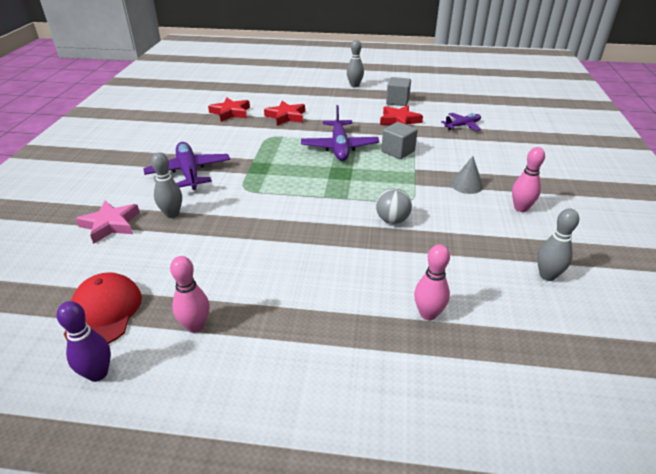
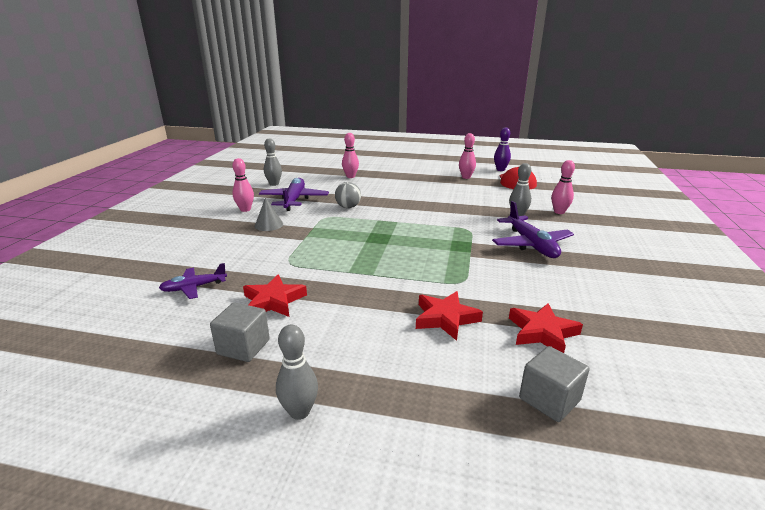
camera: 175 degrees left, 10 degrees down
pink star [76,201,140,244] -> pink bowling pin [551,160,575,214]
purple plane [301,105,379,161] -> purple plane moved to [259,178,329,211]
grey cube [381,122,418,159] -> grey cube moved to [519,346,590,422]

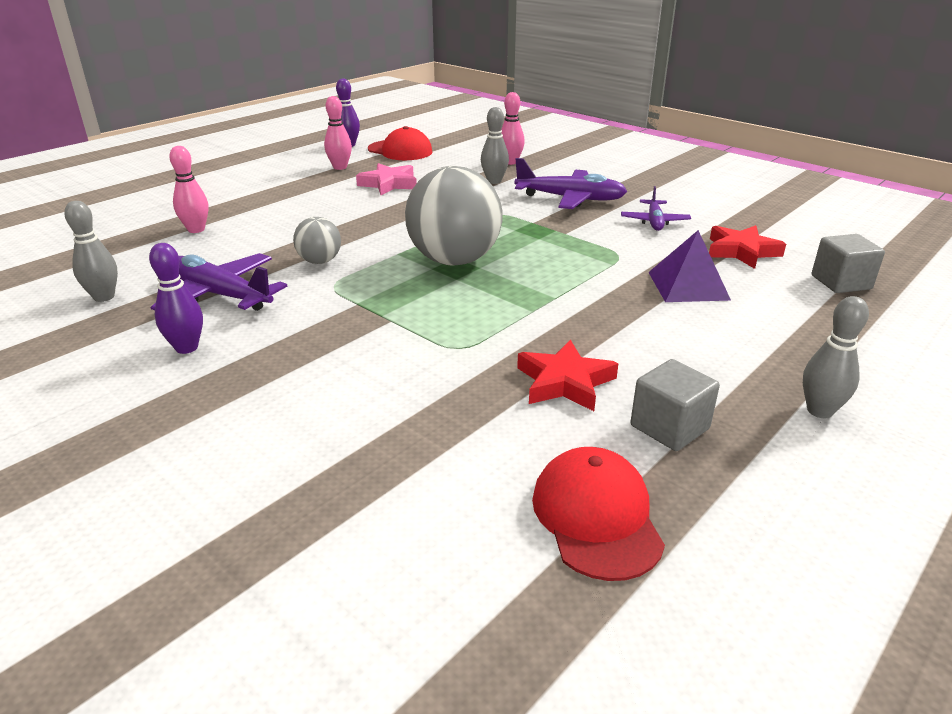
camera: 60 degrees left, 5 degrees up
purple plane [159,263,227,299] -> purple plane moved to [621,186,691,231]
pink bowling pin [232,158,254,212] -> purple bowling pin [149,243,203,354]
grey cone [255,197,283,231] -> none
red star [416,291,483,341] -> purple pyramid [648,230,731,302]
none -> pink star [356,163,417,195]
none -> grey ball [405,166,502,265]
none -> red cap [532,447,665,581]

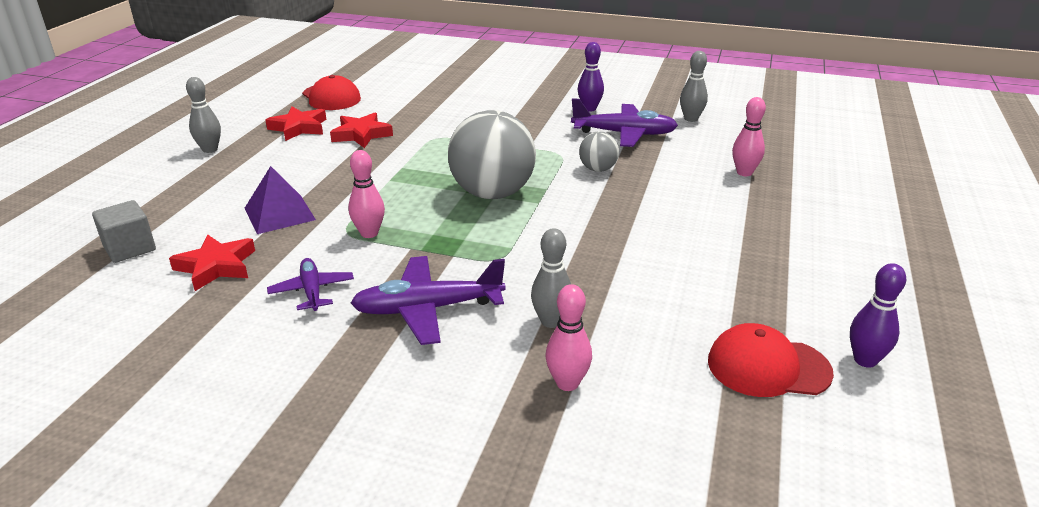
camera: 155 degrees right, 0 degrees up
pink bowling pin [324,96,352,170] -> pink bowling pin moved to [349,150,385,238]
pink star [356,163,417,195] -> none
grey cube [630,359,720,451] -> red star [266,107,327,141]

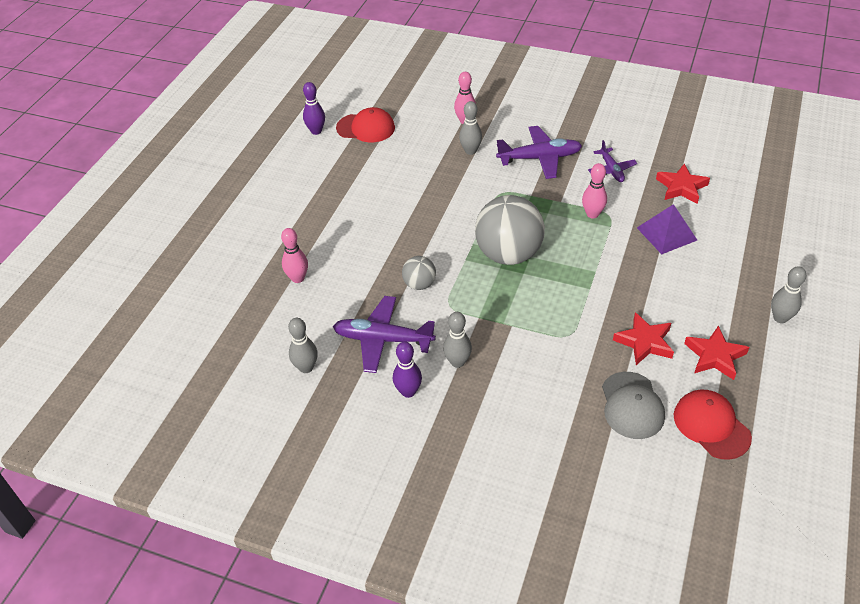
camera: 175 degrees left, 15 degrees up
grey cube [92,200,156,263] -> none
none -> grey bowling pin [443,312,472,368]
none -> grey cap [602,372,665,439]

